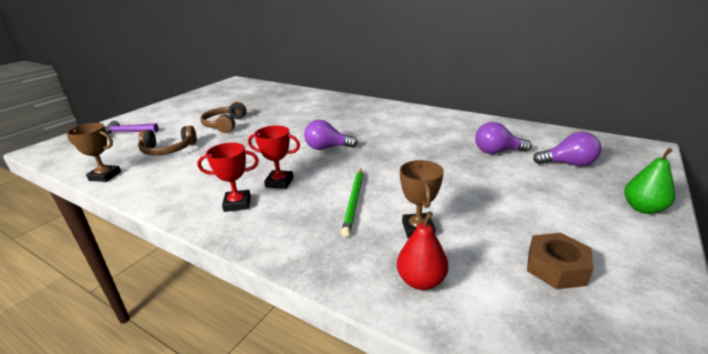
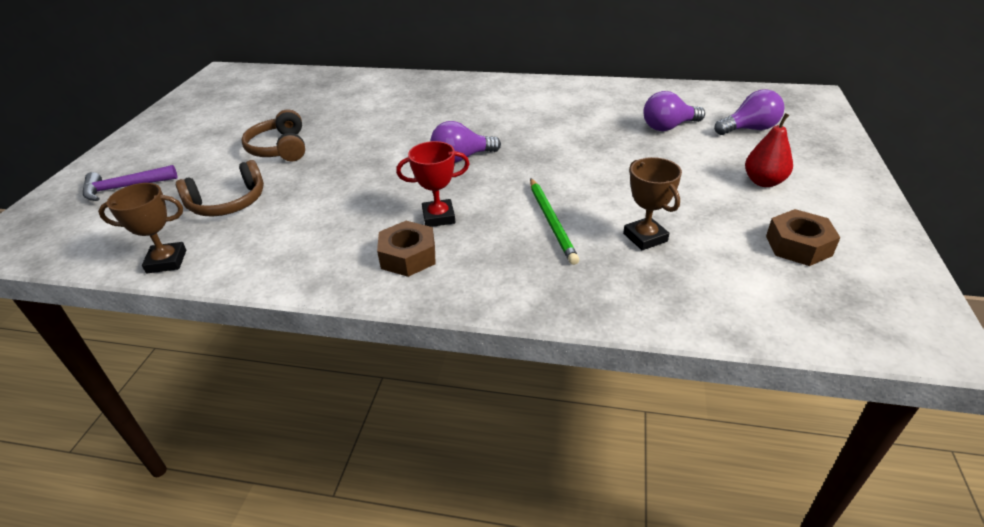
camera: 20 degrees left, 10 degrees up
red trophy [197,143,259,212] -> brown nut [377,221,436,277]
red pear [397,211,448,290] -> red pear moved to [745,113,793,187]
green pear [624,148,675,214] -> none

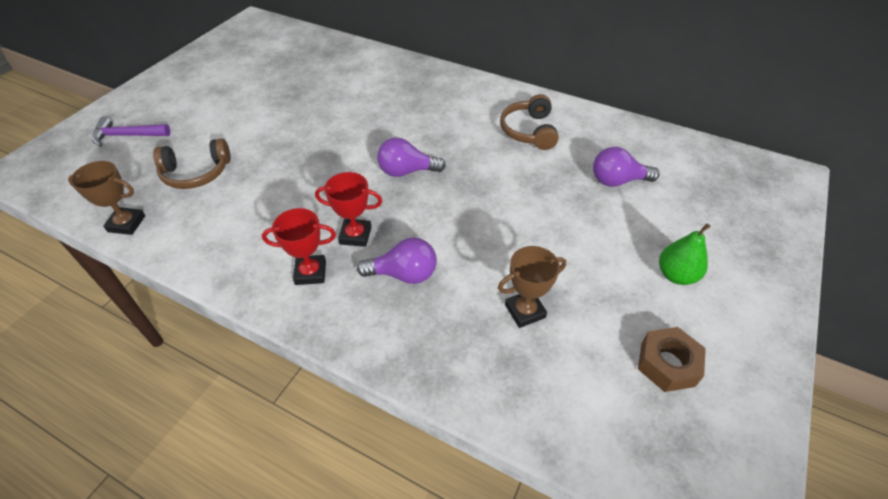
camera: 15 degrees right, 10 degrees up
brown headphones [241,109,305,161] -> brown headphones moved to [500,94,559,150]
brown nut [377,221,436,277] -> red trophy [262,208,336,285]
green pencil [530,178,579,265] -> none
brown trophy [623,157,682,250] -> brown trophy turned 75 degrees clockwise [498,246,566,328]
purple light bulb [714,89,784,135] -> purple light bulb moved to [357,237,437,284]
red pear [745,113,793,187] -> green pear [659,224,710,285]

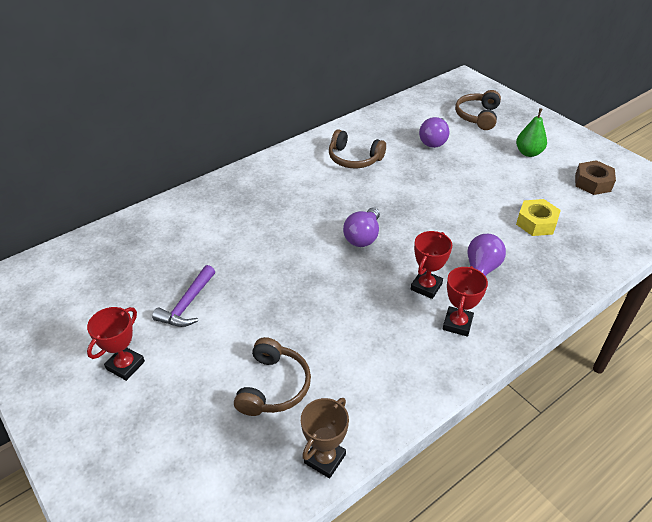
camera: 65 degrees left, 5 degrees down
purple hammer [92,117,170,147] -> purple hammer moved to [152,265,215,327]
brown trophy [498,246,566,328] -> yellow nut [516,199,561,236]
none -> red trophy [87,307,145,381]
none -> brown headphones [455,90,501,130]

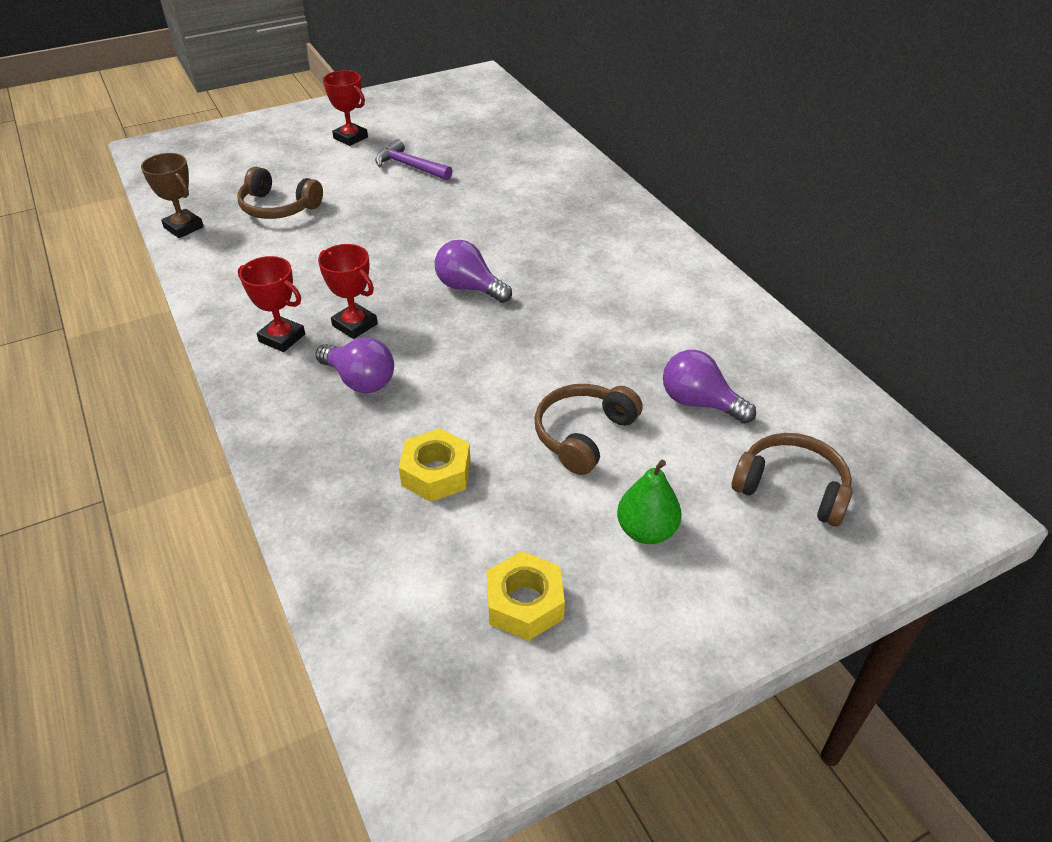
camera: 100 degrees right, 0 degrees up
brown headphones [329,129,386,168] -> brown headphones moved to [534,384,643,475]
brown nut [575,160,616,195] -> yellow nut [486,551,565,641]

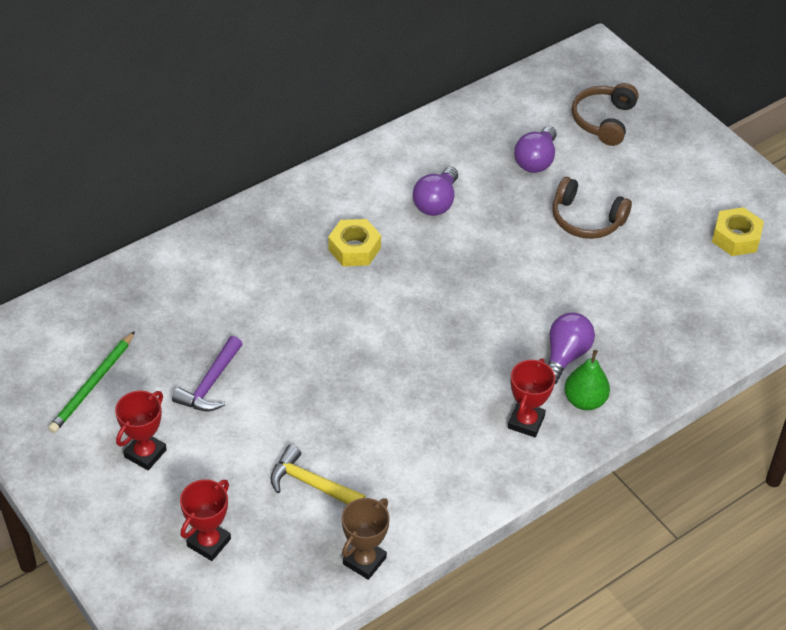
camera: 100 degrees left, 5 degrees up
brown headphones [237,167,323,219] -> yellow hammer [270,445,366,505]
red trophy [318,244,378,339] -> red trophy moved to [180,479,231,561]
yellow nut [399,428,471,502] -> yellow nut moved to [328,219,381,266]
purple light bulb [435,240,512,303] -> purple light bulb moved to [413,167,458,216]
green pear [617,460,682,544] -> green pear moved to [564,350,610,410]
none -> green pencil [48,331,135,433]

